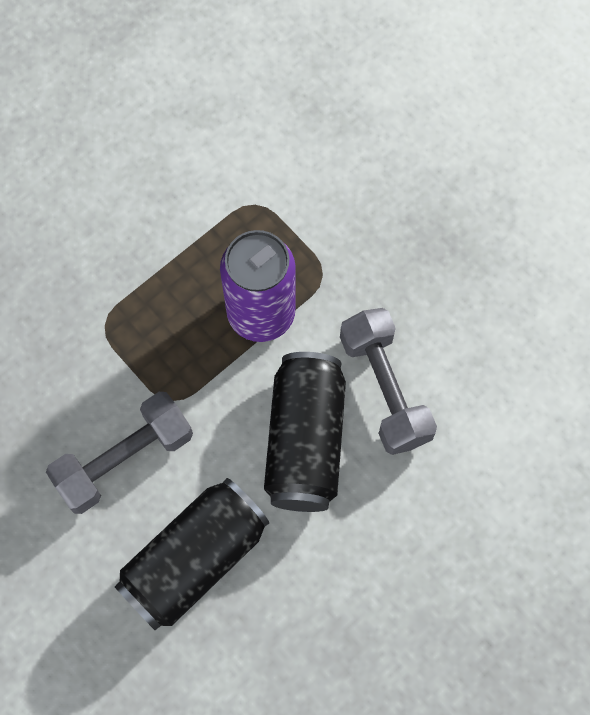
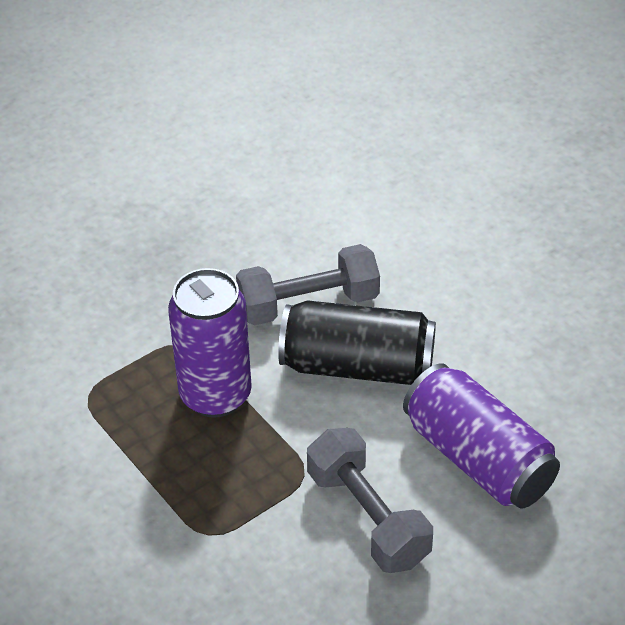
camera: 85 degrees left, 25 degrees down
black can [115,478,269,630] -> purple can [403,363,560,509]

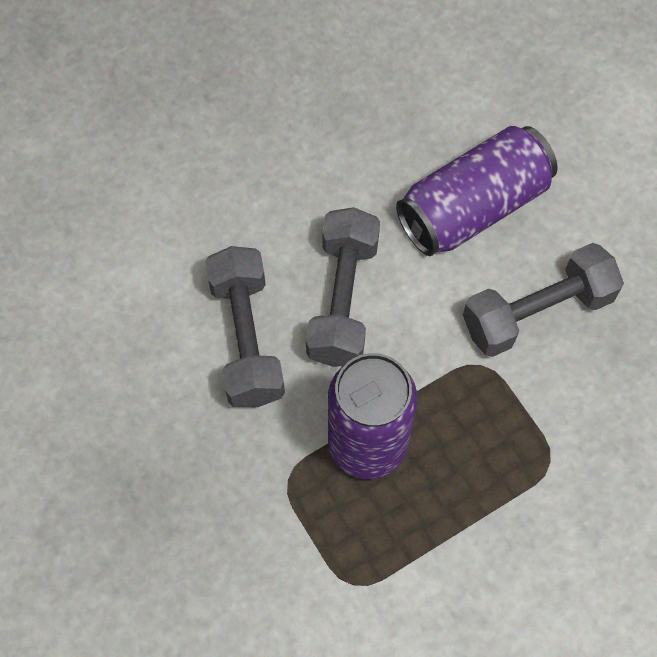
camera: 85 degrees left, 20 degrees up
black can [278,300,436,385] -> grey dumbbell [306,207,380,367]

